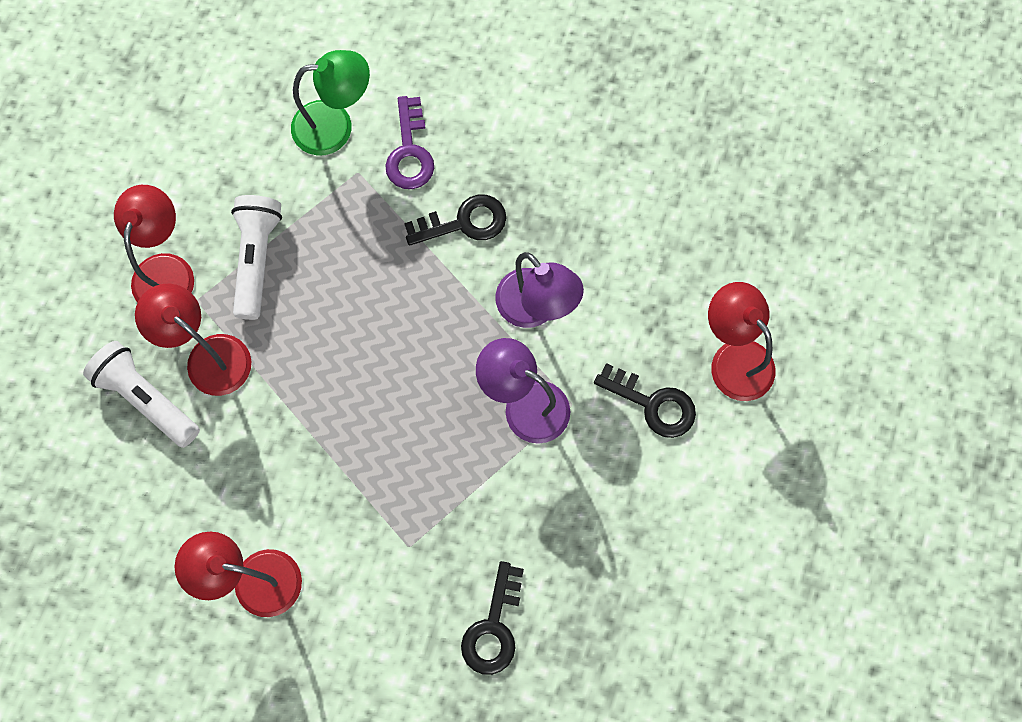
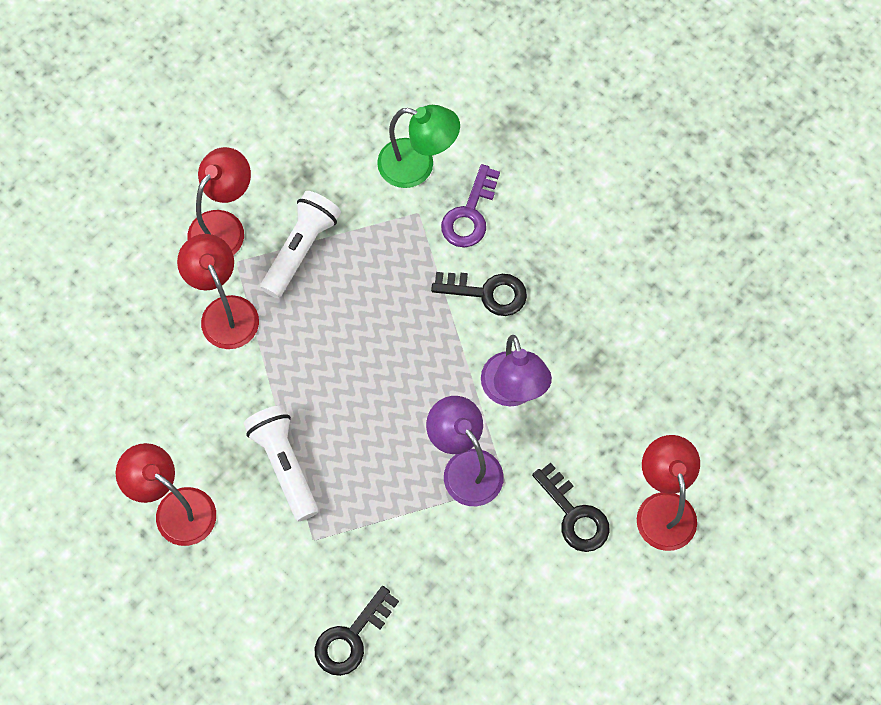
camera: 25 degrees right, 5 degrees down
white flashlight [83,341,200,448] -> white flashlight moved to [243,405,318,521]

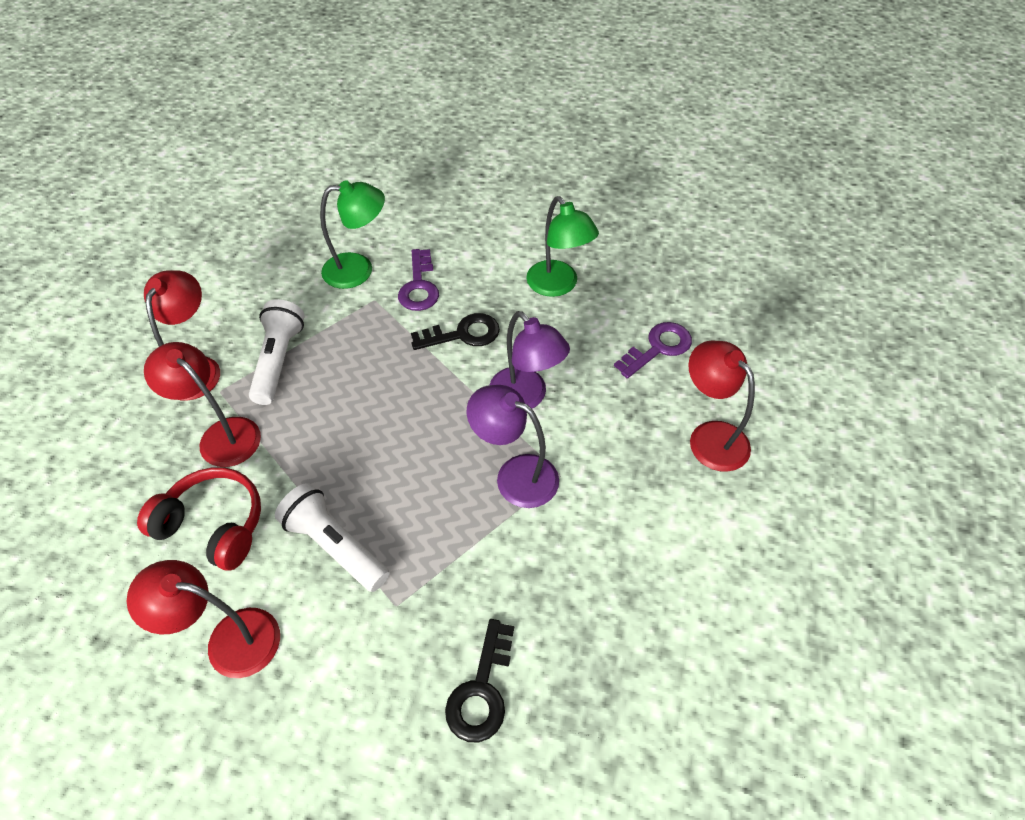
camera: 25 degrees left, 15 degrees down
black key [532,463,610,552] -> none
none -> red headphones [137,467,261,571]
none -> green lamp [527,196,599,297]
none -> purple key [614,322,692,379]

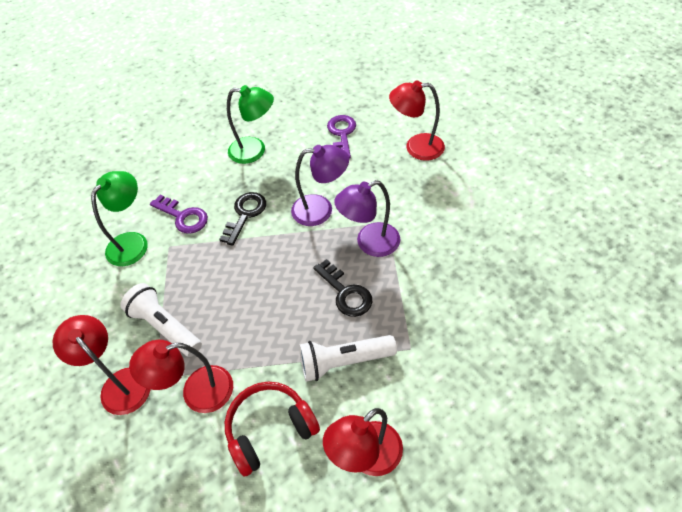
camera: 50 degrees left, 0 degrees up
black key [445,619,514,742] -> black key moved to [313,259,372,317]

